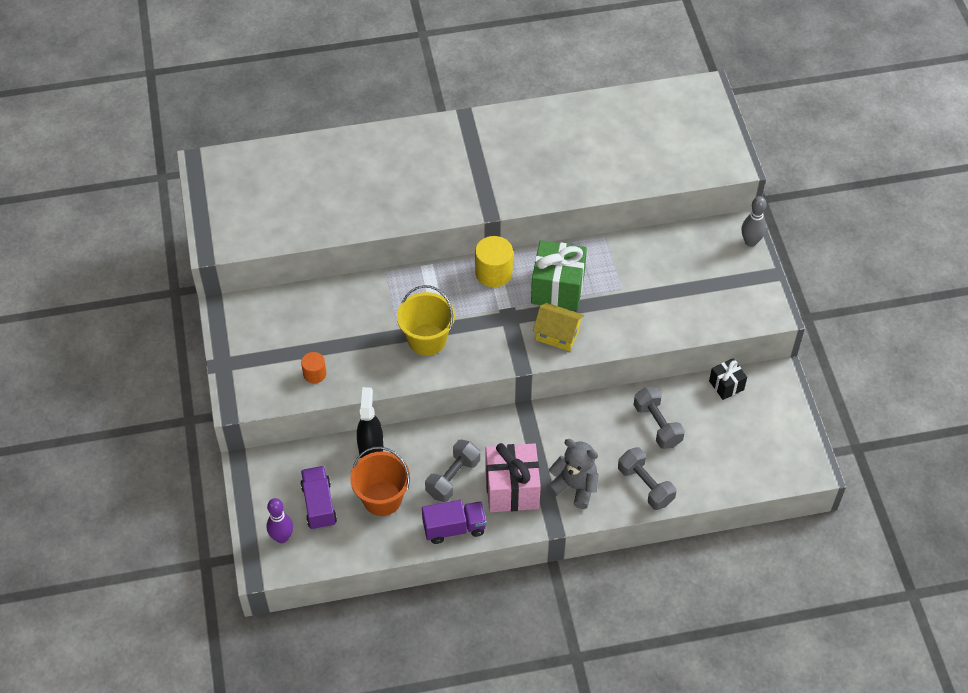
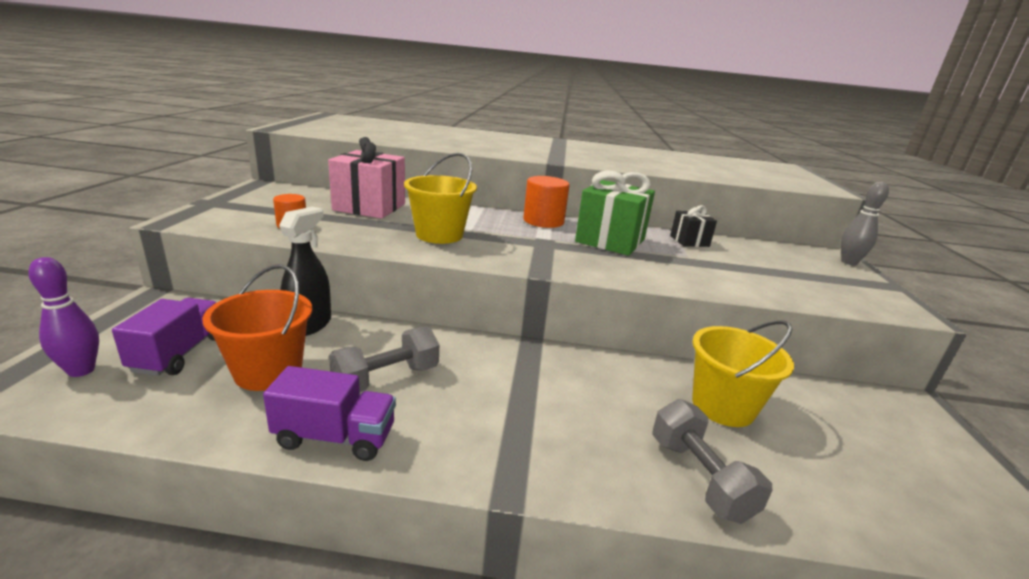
camera: 15 degrees right, 30 degrees down
yellow cylinder [475,236,513,287] -> orange cylinder [523,176,570,228]
pink gift [486,443,541,512] -> pink gift moved to [328,137,405,219]
yellow house [533,303,584,351] -> none
grey teddy bear [547,439,599,509] -> none
grey dumbbell [633,387,685,449] -> yellow bucket [692,321,794,427]
black gift [709,358,747,400] -> black gift moved to [670,205,717,247]

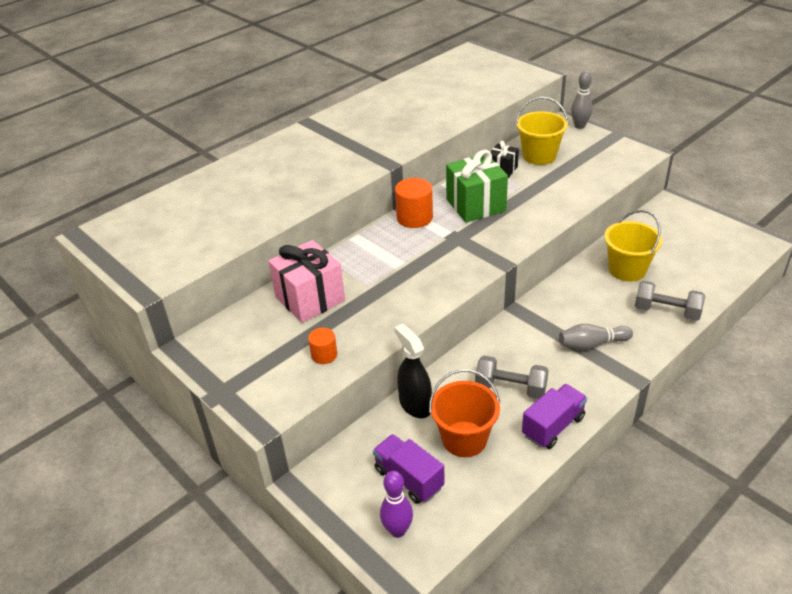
camera: 45 degrees left, 15 degrees up
grey dumbbell [329,326,439,392] -> grey dumbbell turned 75 degrees counterclockwise [475,356,549,399]
yellow bucket [404,153,477,244] -> yellow bucket moved to [516,97,568,165]
none -> grey bowling pin [559,324,633,350]

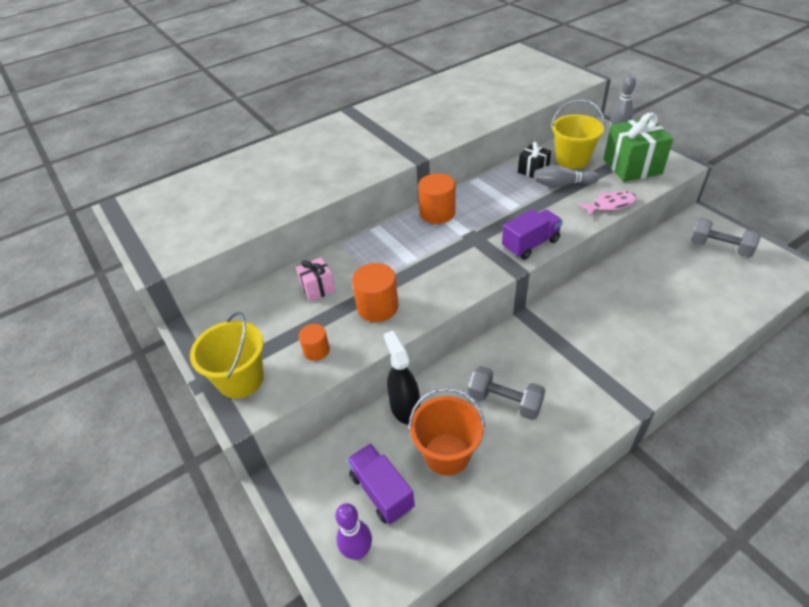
camera: 10 degrees right, 5 degrees up
pink gift [268,240,345,323] -> pink gift [296,257,336,302], size x0.54
green gift [446,150,508,223] -> green gift moved to [603,113,674,182]
purple truck [522,384,587,449] -> purple truck moved to [502,209,563,260]
grey bowling pin [559,324,633,350] -> grey bowling pin moved to [534,165,599,188]
yellow bucket [604,210,662,282] -> yellow bucket moved to [190,311,264,399]
grey dumbbell [635,281,705,321] -> grey dumbbell moved to [691,218,761,258]
none -> orange cylinder [352,263,399,322]
none -> pink fish [578,191,637,216]

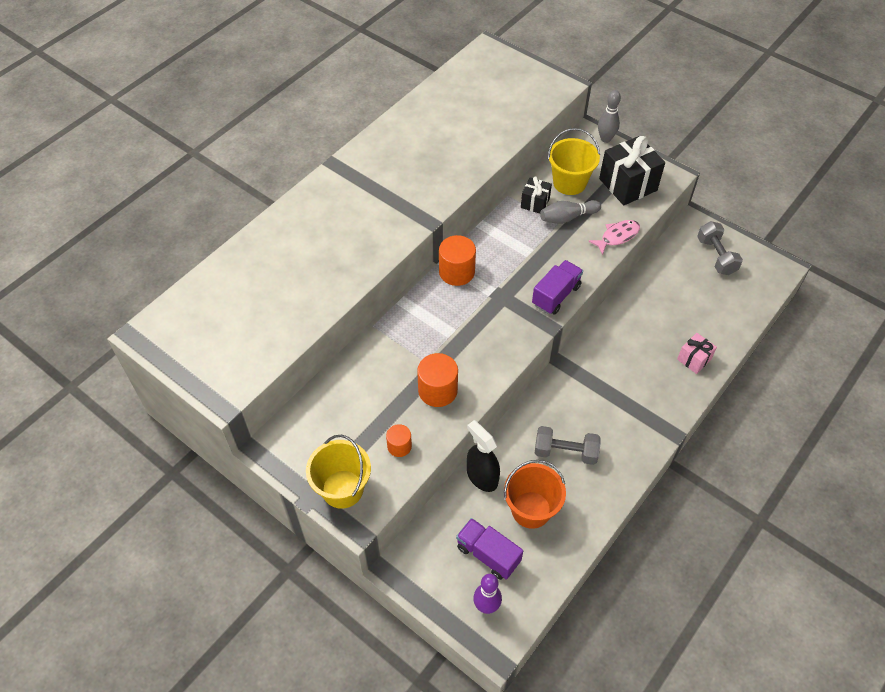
camera: 20 degrees left, 10 degrees up
pink gift [296,257,336,302] -> pink gift moved to [677,333,717,374]
green gift [603,113,674,182] -> black gift [599,136,665,205]
grey dumbbell [691,218,761,258] -> grey dumbbell turned 60 degrees clockwise [697,221,743,275]

